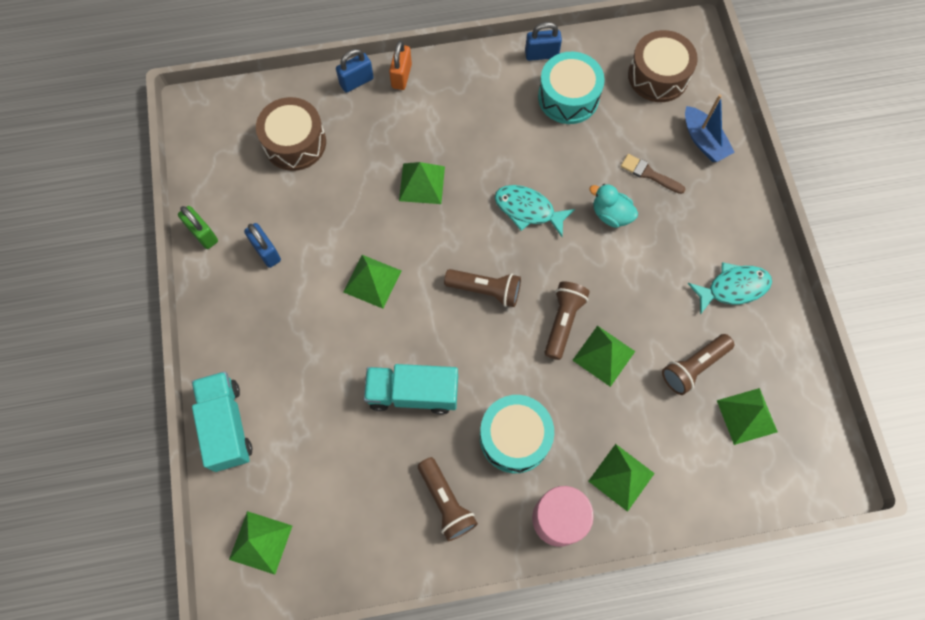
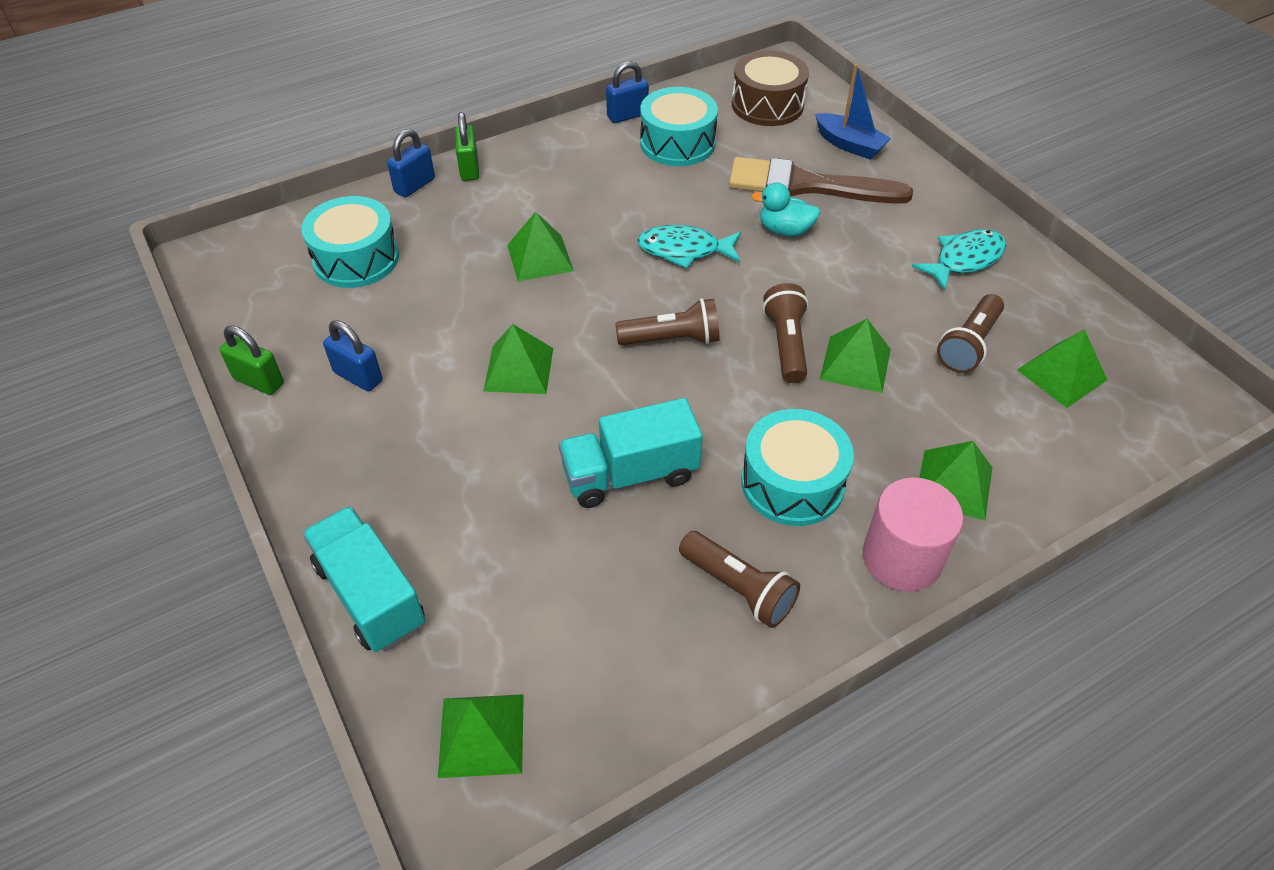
camera: 20 degrees left, 20 degrees down
brown drum [256,97,326,171] -> turquoise drum [301,196,399,288]
orange padlock [389,41,412,90] -> green padlock [455,112,479,181]
brown brush [621,154,686,194] -> brown brush [729,157,913,204], size x2.15

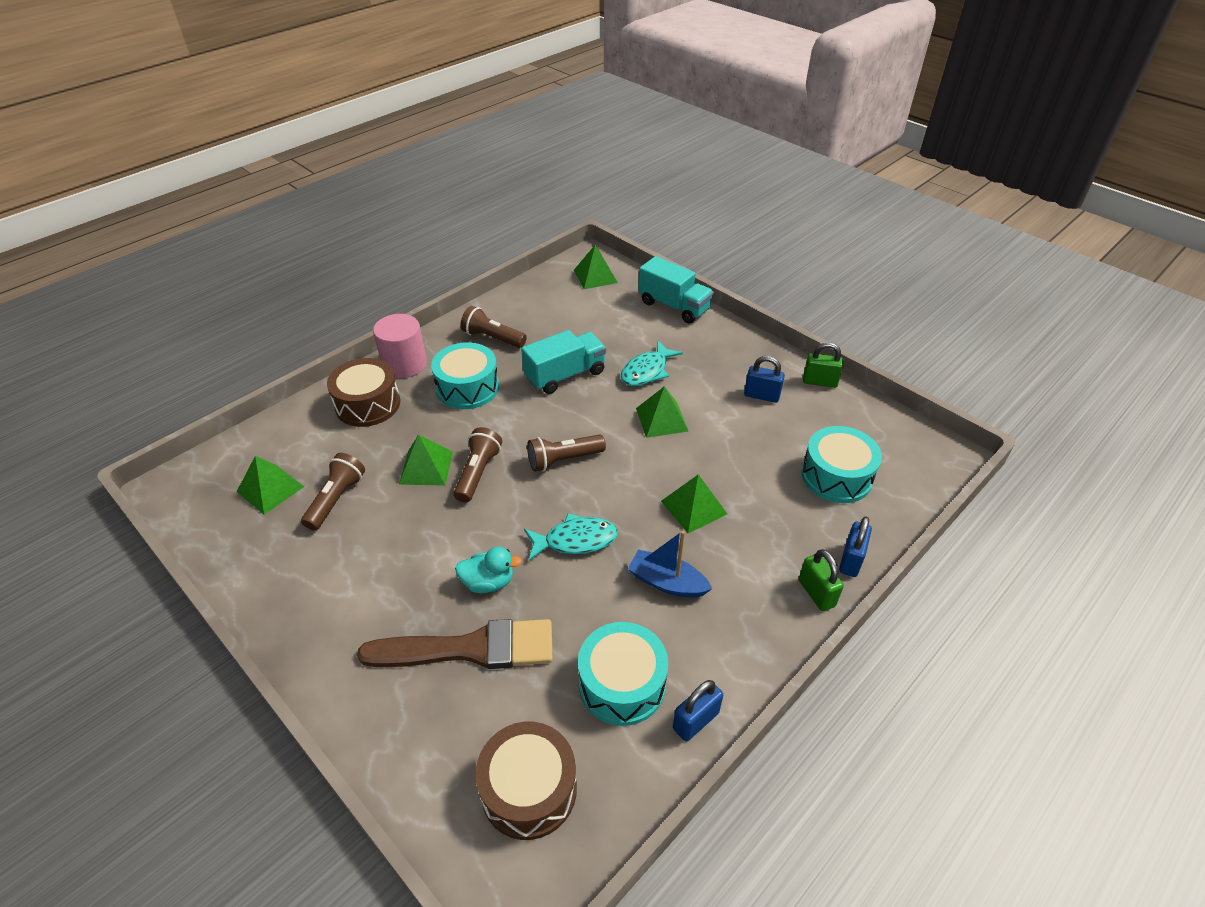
camera: 165 degrees right, 5 degrees down
brown flashlight [763,283,808,383] -> brown flashlight turned 150 degrees counterclockwise [454,427,502,503]
blue boat [815,64,891,159] -> blue boat moved to [628,531,712,598]
turquoise fish [912,229,1006,291] -> turquoise fish moved to [621,341,683,386]
green pyramid [919,441,992,520] -> brown drum [327,358,400,427]

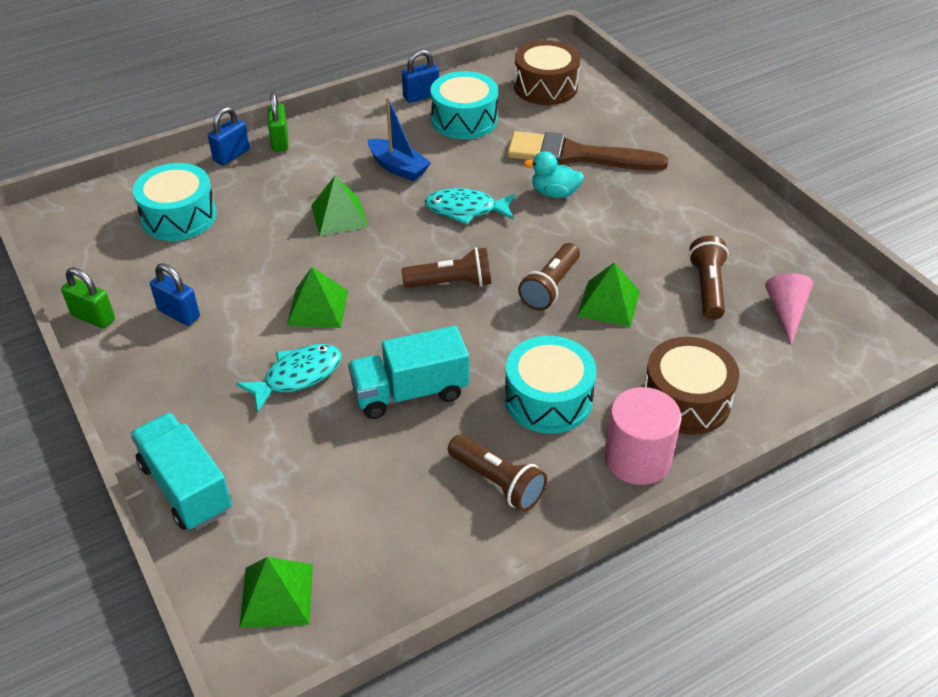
camera: 165 degrees left, 0 degrees up
green pyramid [237,456,304,515] -> pink cone [765,273,813,345]
brown flashlight [301,453,365,531] -> brown flashlight turned 150 degrees clockwise [688,236,729,320]

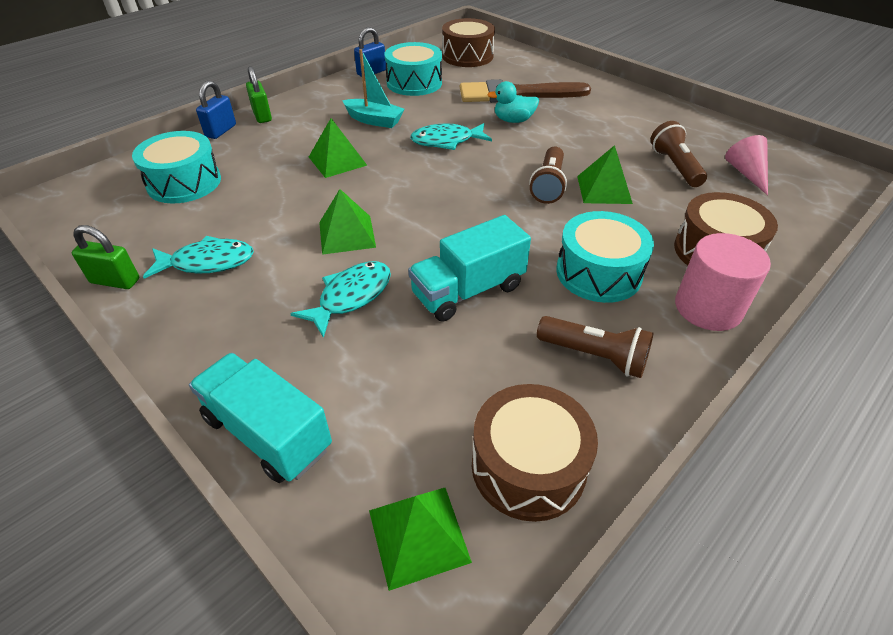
camera: 15 degrees left, 0 degrees up
blue padlock [150,263,200,326] -> turquoise fish [143,236,254,279]
blue boat [368,97,431,181] -> turquoise boat [342,49,405,128]
brown flashlight [402,247,491,288] -> none
none -> brown drum [472,384,598,522]

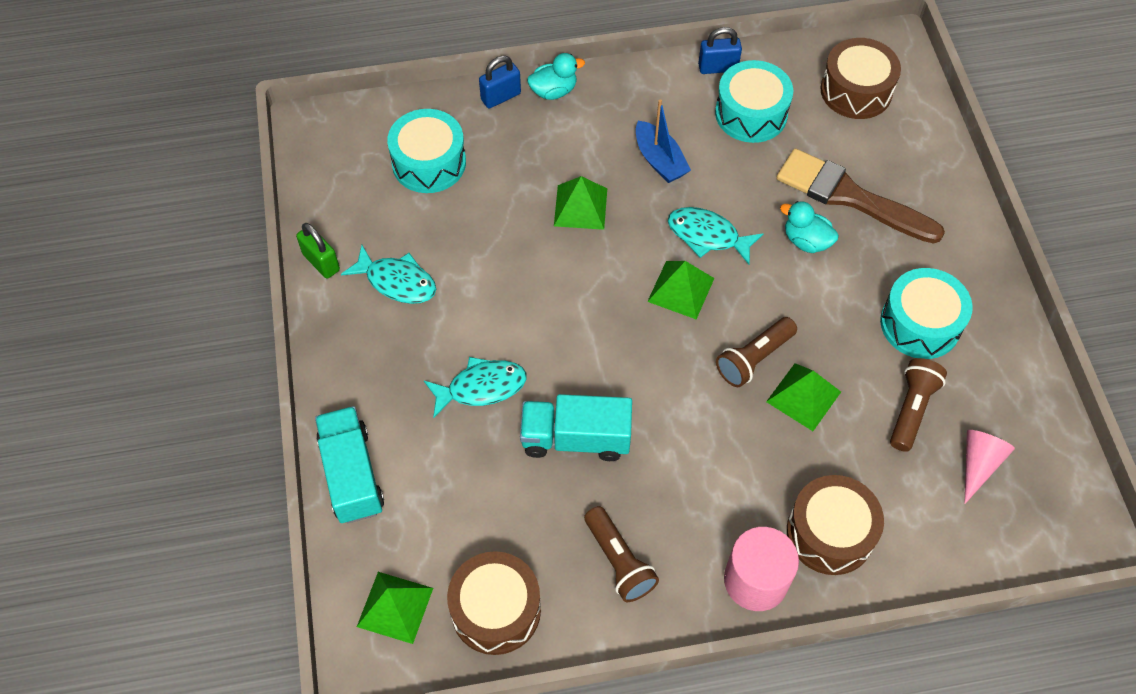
camera: 35 degrees right, 15 degrees up
green padlock [246,66,272,123] -> turquoise duck [527,53,585,100]
green pyramid [319,189,376,255] -> green pyramid moved to [647,261,714,319]
turquoise boat [342,49,405,128] -> blue boat [636,99,691,183]
turquoise drum [556,211,654,303] -> turquoise drum moved to [880,268,973,359]

